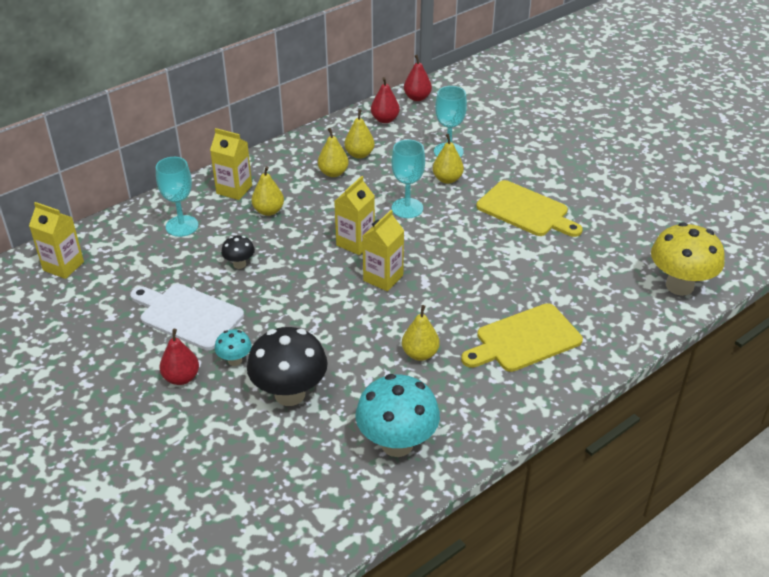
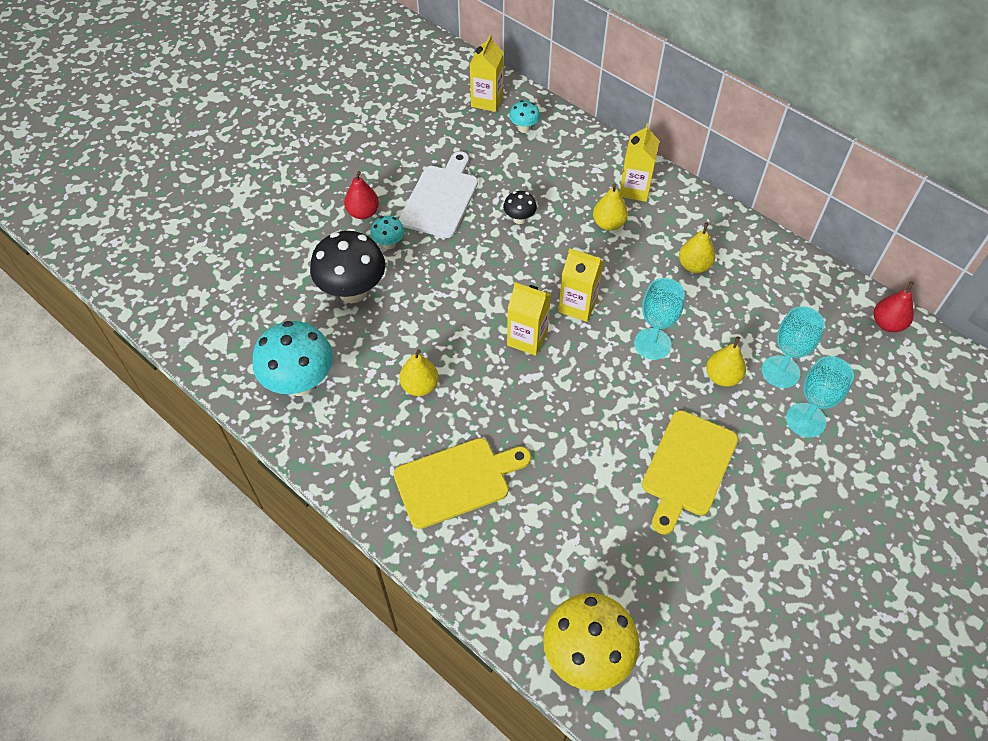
camera: 80 degrees right, 15 degrees up
turquoise goblet [156,157,199,237] -> turquoise goblet moved to [786,356,854,438]
yellow pear [344,109,375,159] -> none
red pear [371,77,400,123] -> none
yellow cutting board [461,303,583,372] -> yellow cutting board turned 105 degrees clockwise [394,438,531,529]
none -> turquoise mushroom [509,100,540,133]

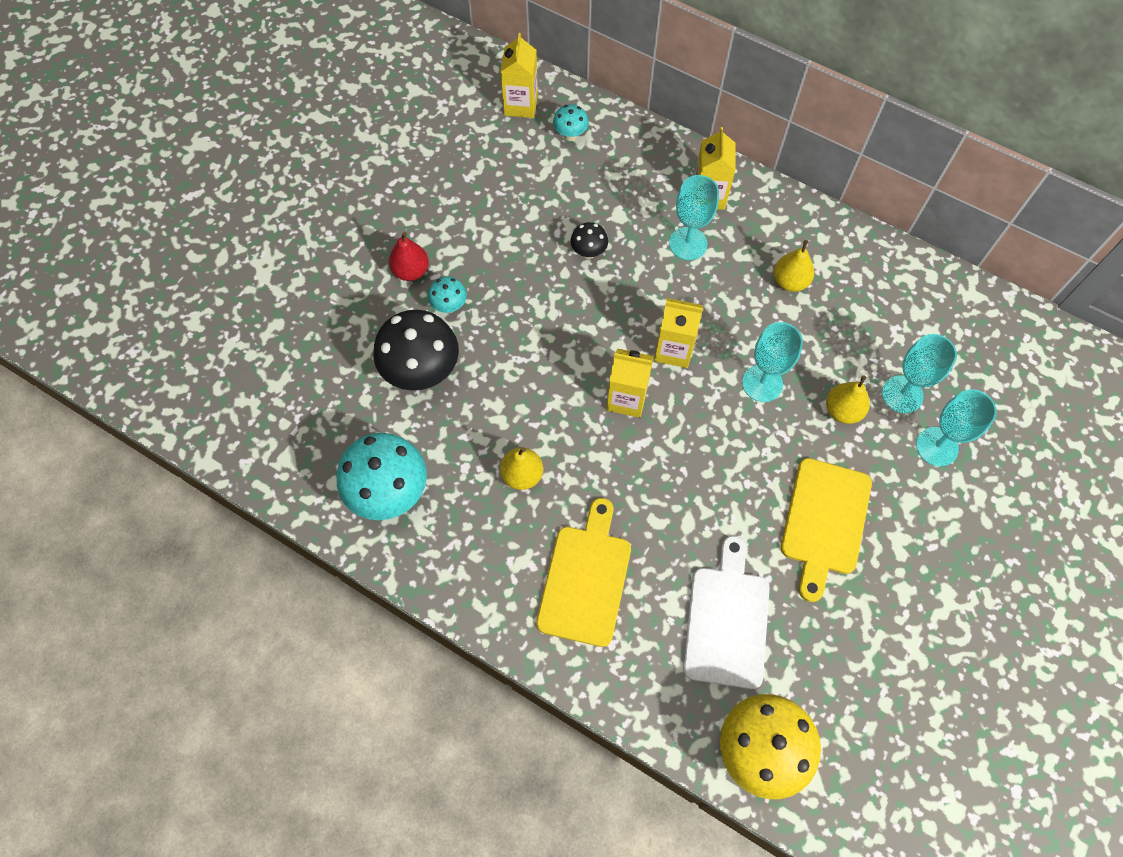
camera: 10 degrees left, 10 degrees up
yellow cutting board [394,438,531,529] -> yellow cutting board turned 45 degrees counterclockwise [536,498,631,647]
white cutting board [399,151,478,238] -> white cutting board moved to [683,536,770,689]
yellow pear [593,184,628,231] -> turquoise goblet [669,175,719,260]
red pear [874,282,914,332] -> none

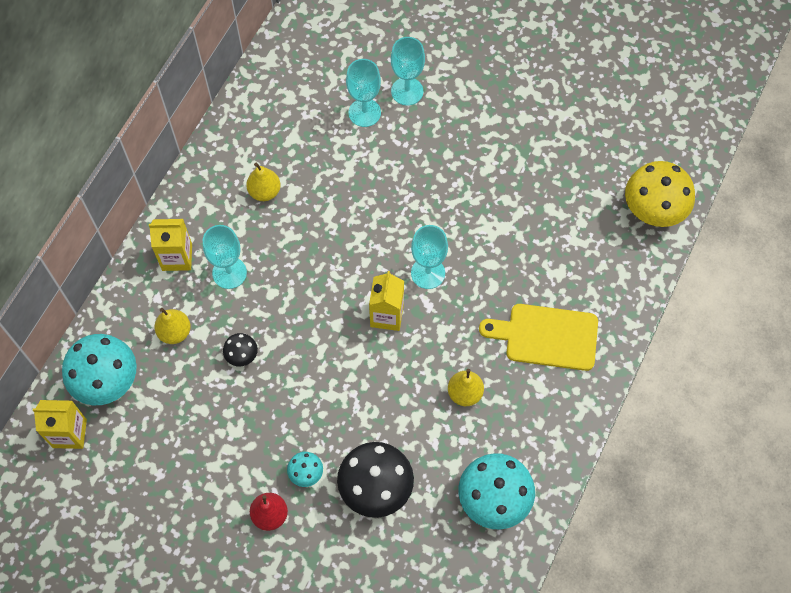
camera: 95 degrees left, 0 degrees up
turquoise mushroom [553,104,589,141] -> turquoise mushroom [62,334,137,405], size x2.08
yellow carton [654,298,703,368] -> none
white cutting board [683,536,770,689] -> none
turquoise goblet [742,322,803,402] -> turquoise goblet moved to [411,225,448,289]
yellow cutting board [781,458,872,602] -> none
yellow pear [826,375,870,424] -> yellow pear moved to [154,308,191,344]

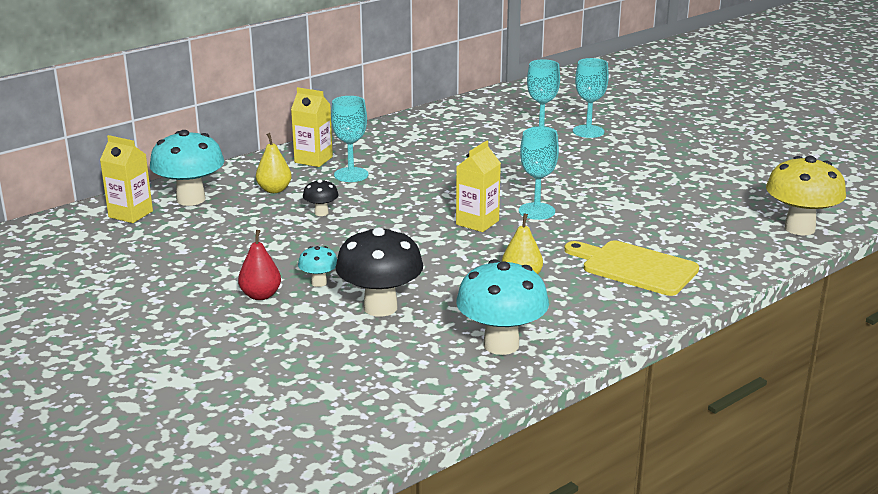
camera: 25 degrees right, 40 degrees down
yellow pear [246,163,281,201] -> none

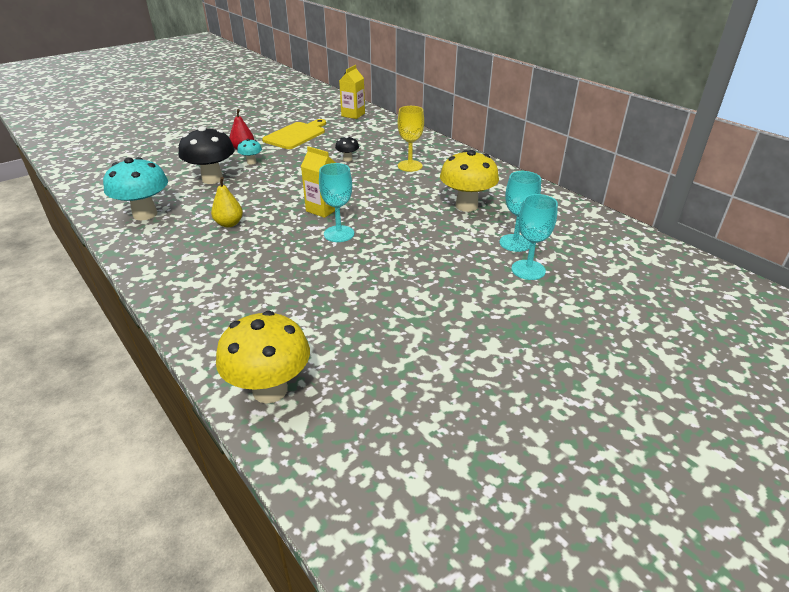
camera: 90 degrees right, 10 degrees up
turquoise mushroom [150,130,224,206] -> none
yellow pear [256,133,292,193] -> none
yellow carton [291,87,333,167] -> none
turquoise goblet [331,96,368,182] -> yellow goblet [398,106,424,172]
yellow cutting board [564,240,699,296] -> yellow cutting board moved to [262,119,326,149]
none -> yellow mushroom [440,150,499,212]

